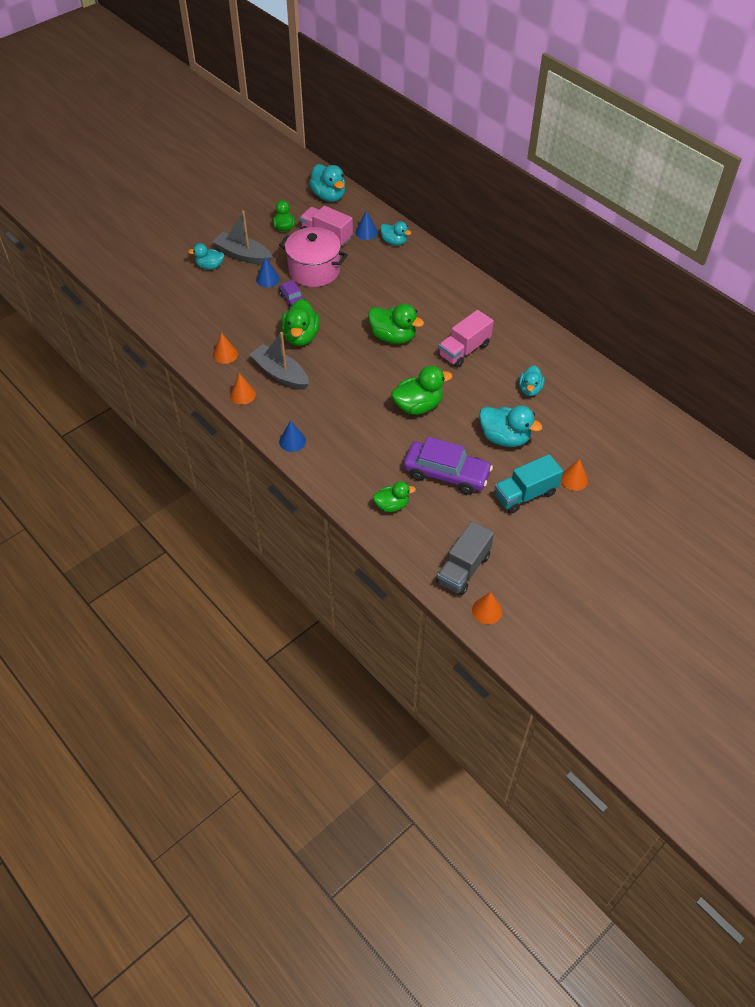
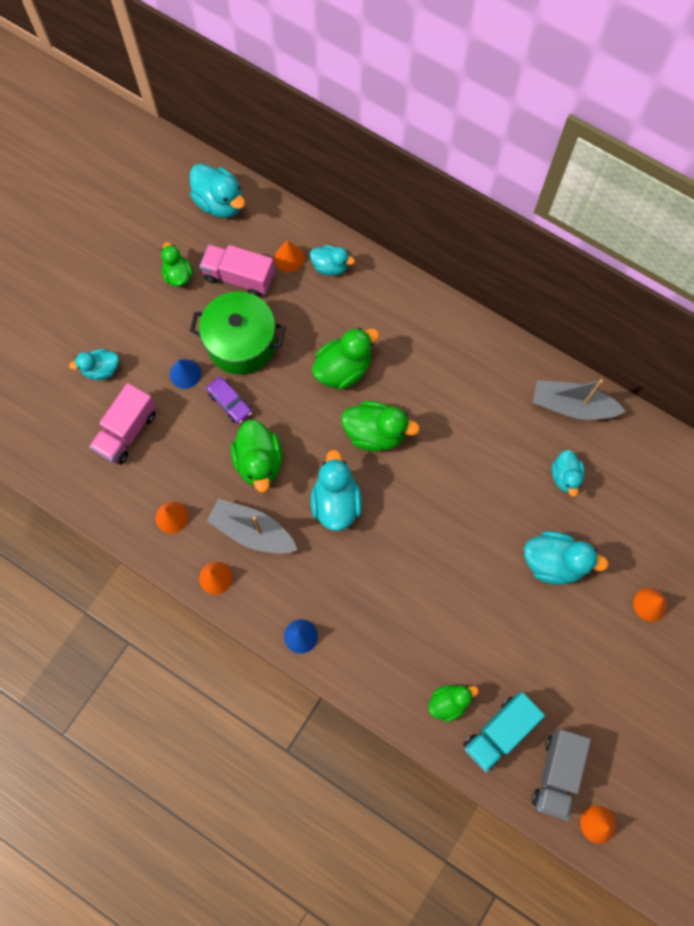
camera: 15 degrees left, 20 degrees up
grey boat [212,211,273,265] -> grey boat moved to [533,379,626,420]
pink pot [279,227,348,287] -> green pot [190,291,286,375]
blue cone [355,210,378,240] -> orange cone [274,240,305,272]
green duck [391,366,452,415] -> green duck moved to [312,328,380,390]
purple car [403,437,493,495] -> none
pink truck [438,310,494,368] -> pink truck moved to [89,383,156,464]
turquoise truck [495,454,563,514] -> turquoise truck moved to [463,692,545,772]
none -> turquoise duck [311,449,362,531]

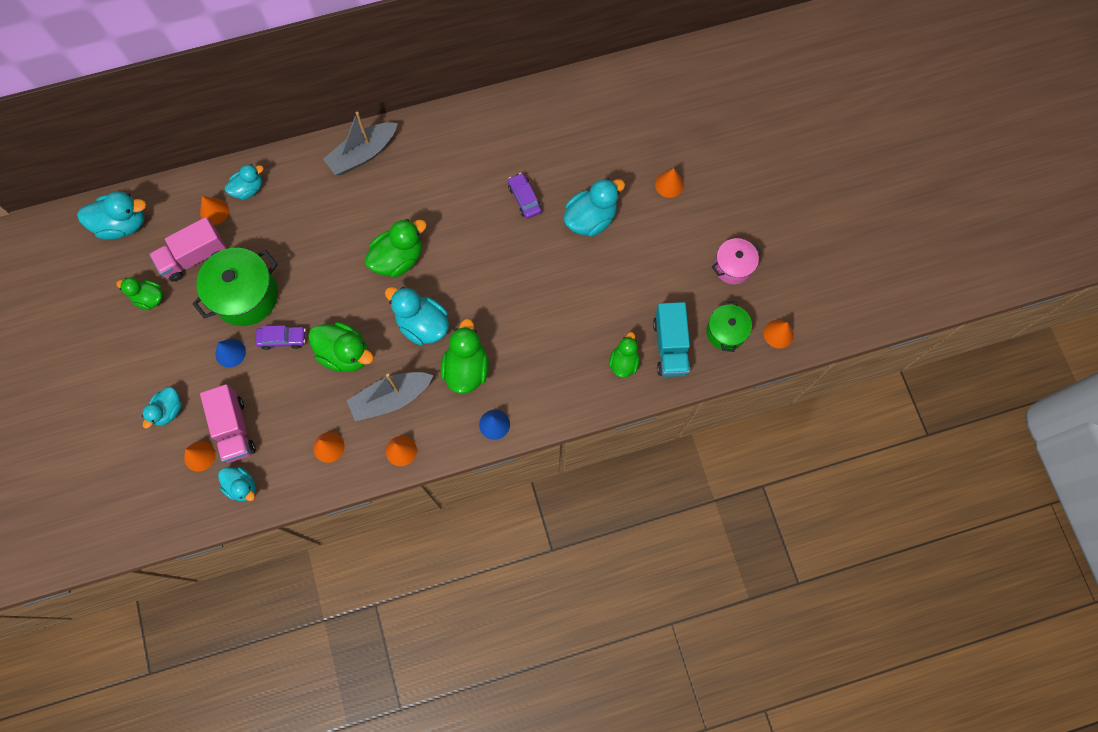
camera: 50 degrees left, 0 degrees up
green duck [312,328,380,390] -> green duck moved to [440,318,489,394]
grey truck [532,729,591,820] -> green pot [706,300,752,352]
grey boat [533,379,626,420] -> grey boat moved to [323,112,398,175]
turquoise duck [552,450,584,497] -> turquoise duck moved to [218,467,256,501]
none -> orange cone [184,441,215,472]
none -> purple car [508,173,542,219]
none -> pink pot [712,238,762,284]

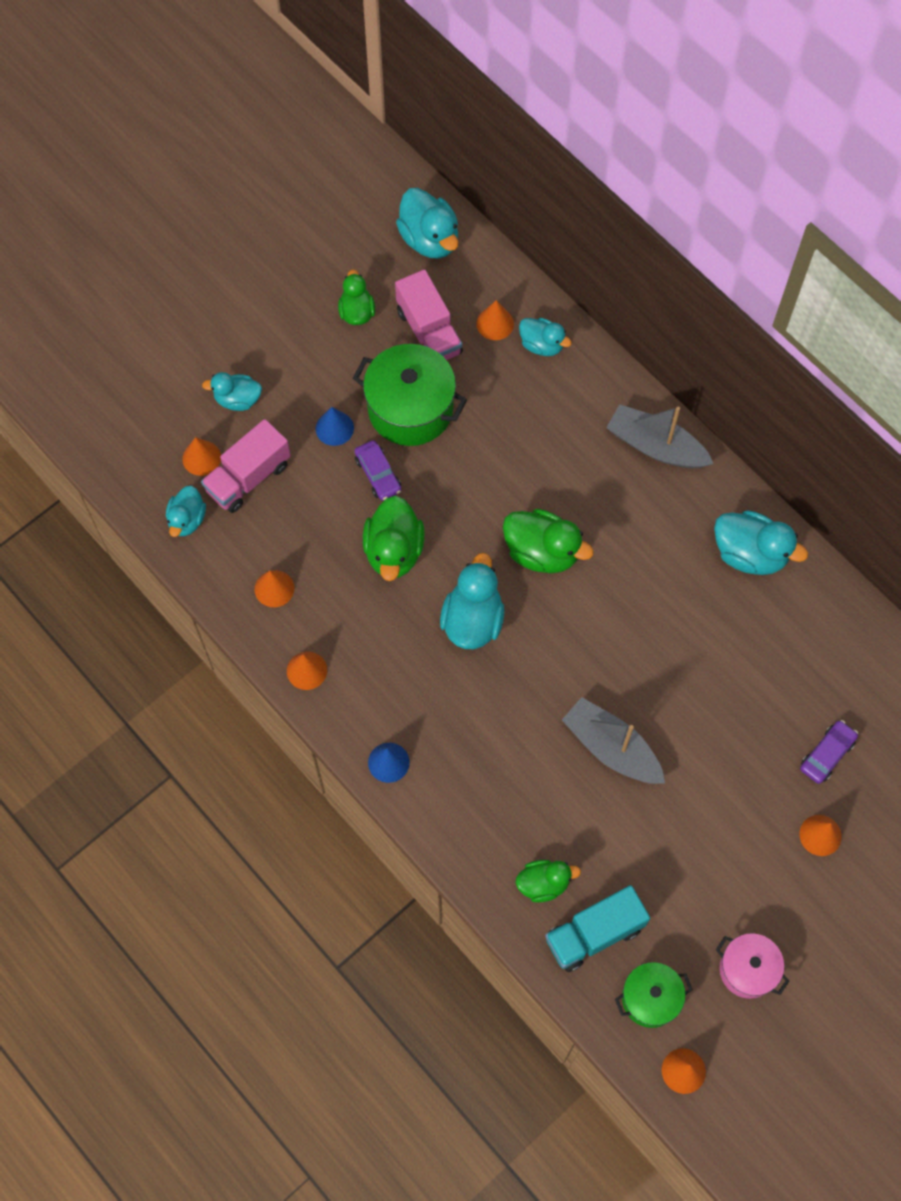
camera: 65 degrees right, 5 degrees down
pink truck [149,217,226,282] -> pink truck turned 150 degrees counterclockwise [395,269,463,360]
grey boat [347,372,434,422] -> grey boat moved to [562,697,665,784]
green duck [440,318,489,394] -> none
purple car [508,173,542,219] -> purple car moved to [800,720,858,784]
turquoise duck [563,178,625,237] -> turquoise duck moved to [714,510,808,575]

